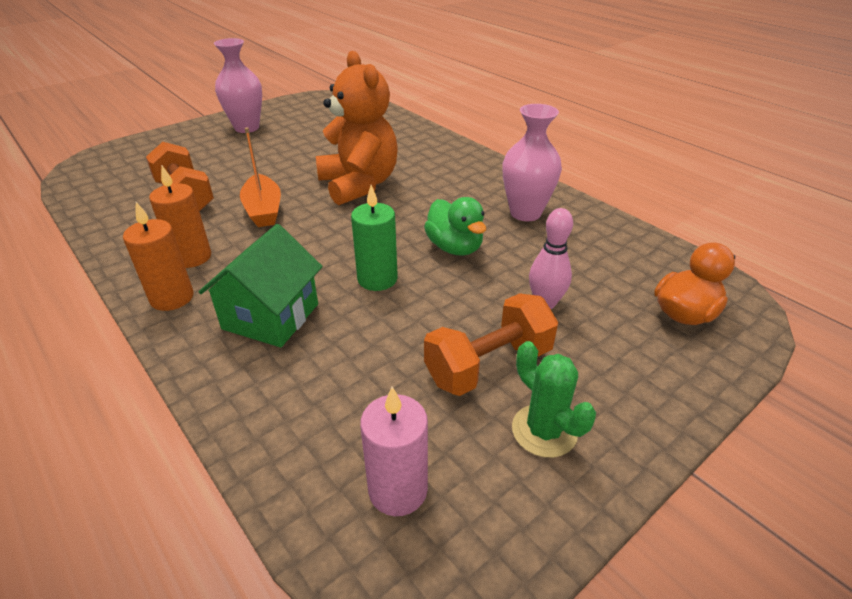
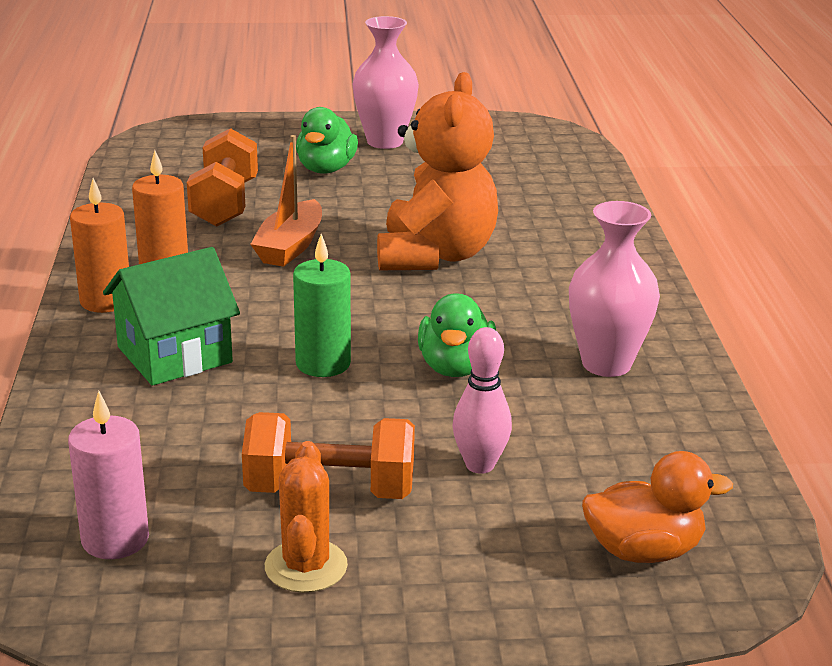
camera: 35 degrees right, 10 degrees down
green cactus [512,341,596,458] -> orange cactus [265,441,348,593]
none -> green duck [296,107,358,174]

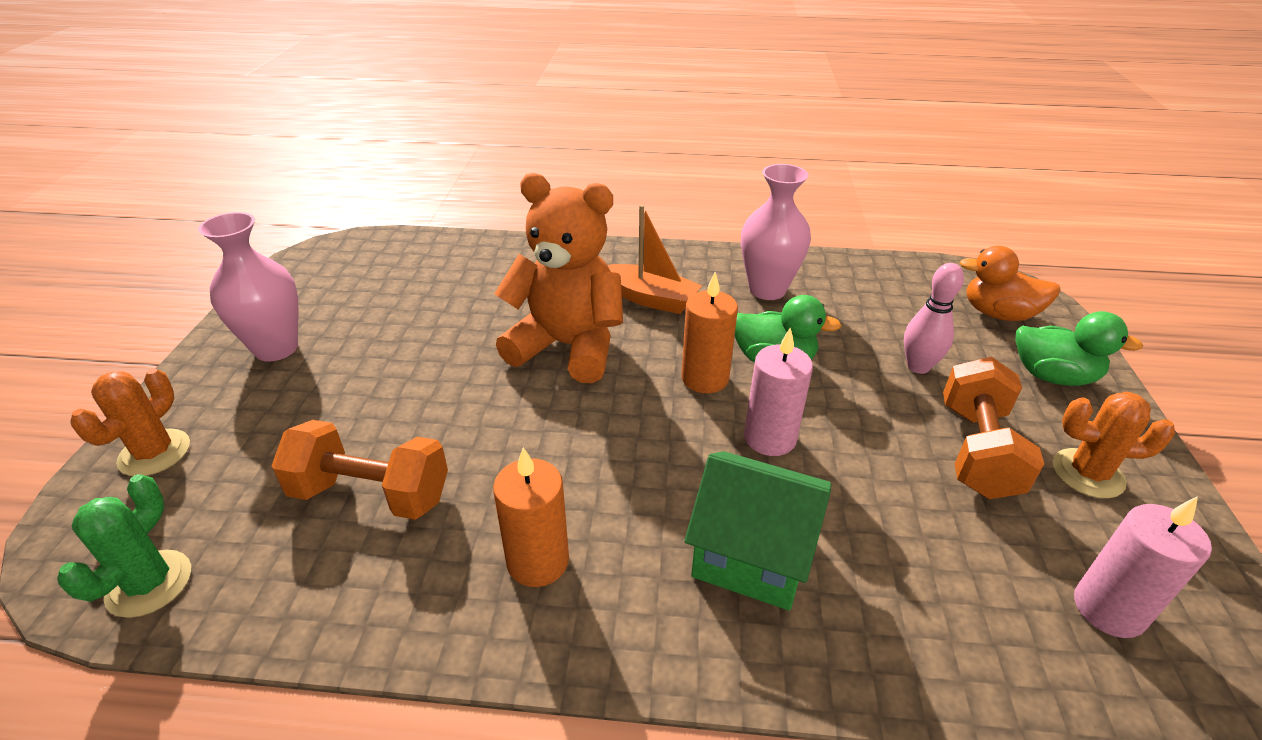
camera: 80 degrees left, 10 degrees up
orange candle [70,178,129,313] -> orange candle moved to [681,272,738,393]
green house [103,247,240,386] -> green house turned 45 degrees counterclockwise [684,451,831,610]
orange boat [251,135,322,267] -> orange boat moved to [608,205,702,314]
green candle [293,234,351,377] -> pink candle [744,327,813,456]
green duck [296,107,358,174] -> green duck moved to [1015,311,1143,386]
orange duck [582,451,733,563] -> orange duck turned 75 degrees counterclockwise [959,246,1061,321]
none -> green cactus [57,474,191,618]
none -> orange cactus [70,369,190,476]

